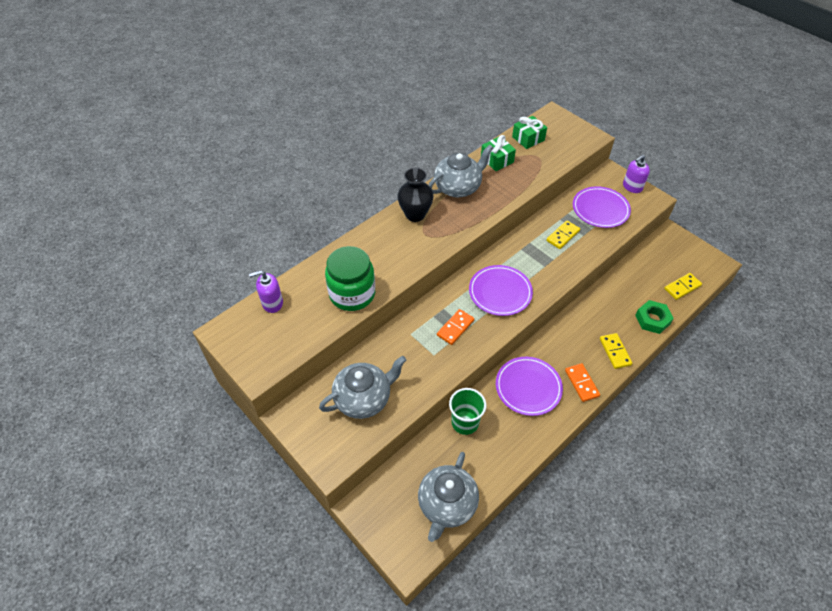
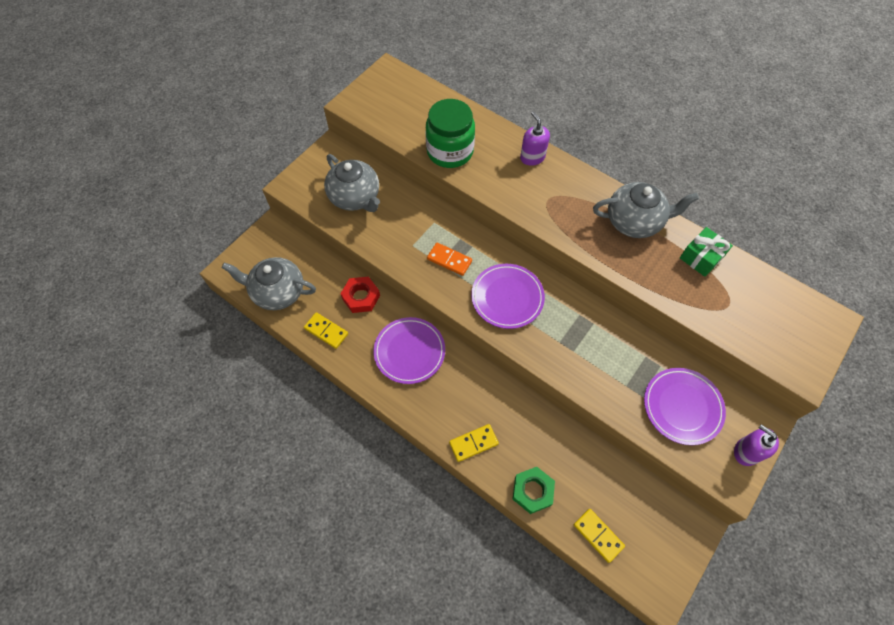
camera: 80 degrees right, 10 degrees up
purple soap dispenser [249,270,283,313] -> purple soap dispenser moved to [520,111,550,166]
black vase [397,168,434,222] -> none
grey teapot [429,145,493,197] -> grey teapot turned 45 degrees counterclockwise [593,182,699,238]
green cup [449,388,486,435] -> red nut [340,277,380,313]
green gift [512,116,547,149] -> none
yellow domino [546,221,580,249] -> yellow domino moved to [304,312,348,349]
orange domino [565,363,600,402] -> none

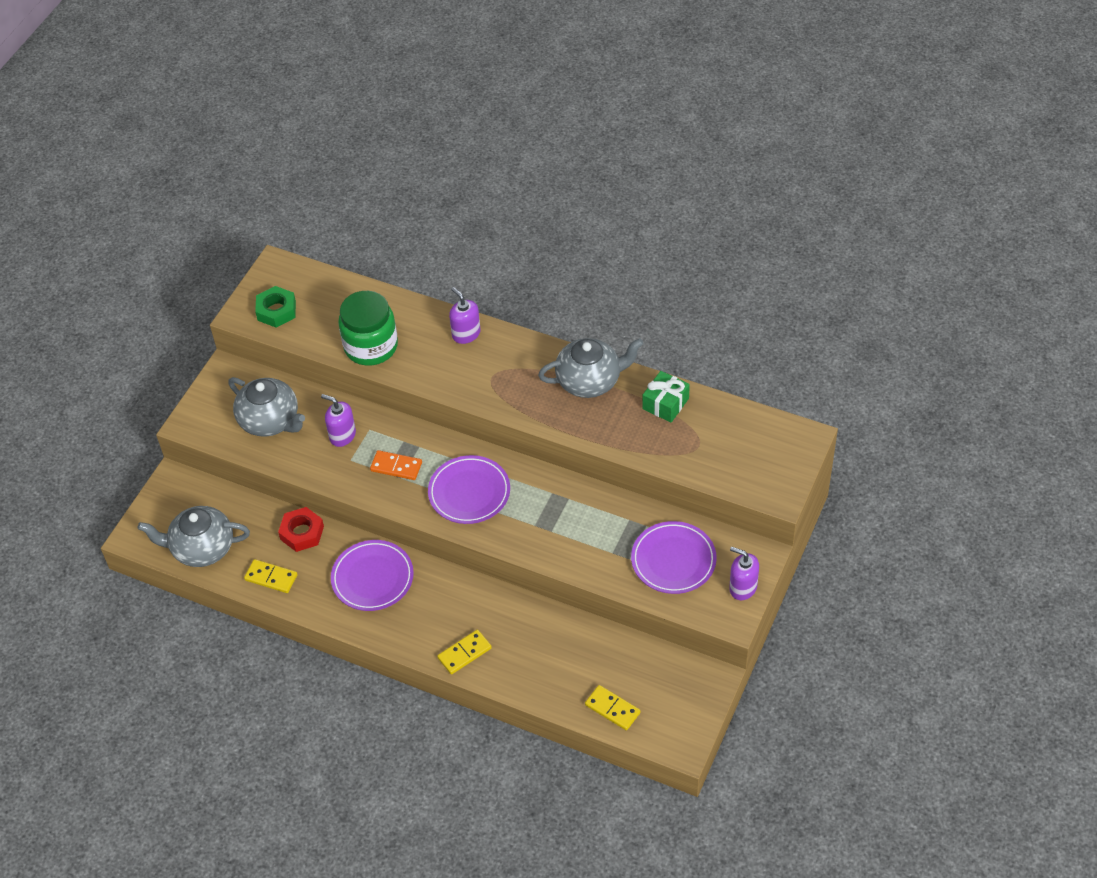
camera: 10 degrees left, 10 degrees down
green nut [513,467,555,514] -> green nut moved to [255,286,296,328]
none -> purple soap dispenser [321,394,356,447]

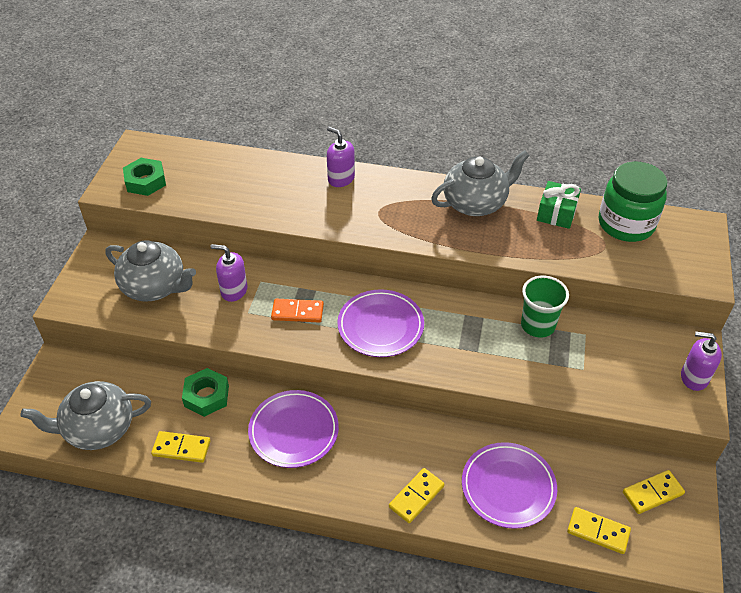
camera: 15 degrees left, 5 degrees down
red nut [278,507,324,552] -> green nut [182,368,229,417]
green jar [338,291,398,366] -> green jar moved to [599,162,667,242]
purple plate [631,521,717,594] -> purple plate moved to [462,442,557,529]
none -> green cup [521,276,569,338]
none -> yellow domino [623,470,685,514]

